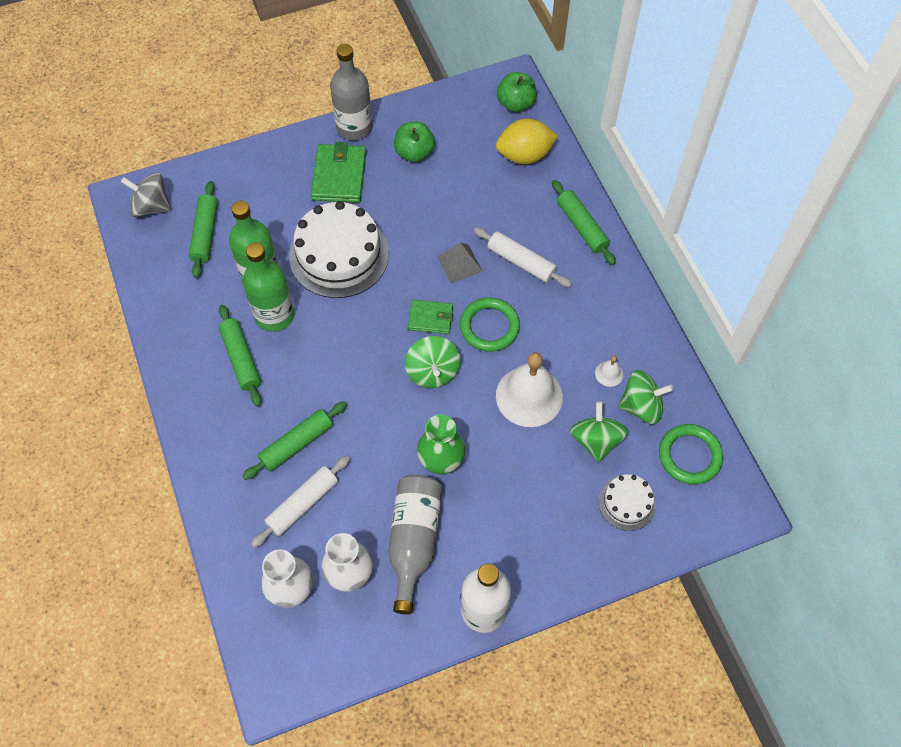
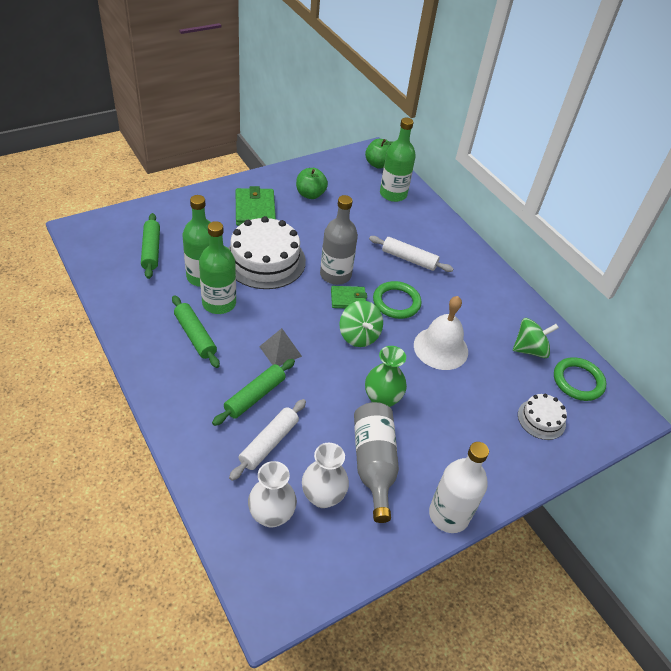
camera: 15 degrees left, 15 degrees down
grey spinning top [121,172,171,217] -> none
grey bottle [330,44,373,140] -> grey bottle moved to [320,195,358,285]
grey pyramid [437,242,483,283] -> grey pyramid moved to [259,328,302,366]
yellow lemon [496,119,558,164] -> green bottle [380,118,416,202]
green rolling pin [552,180,616,265] -> none
green spinning top [570,401,629,462] -> none
white bell [595,356,623,387] -> none

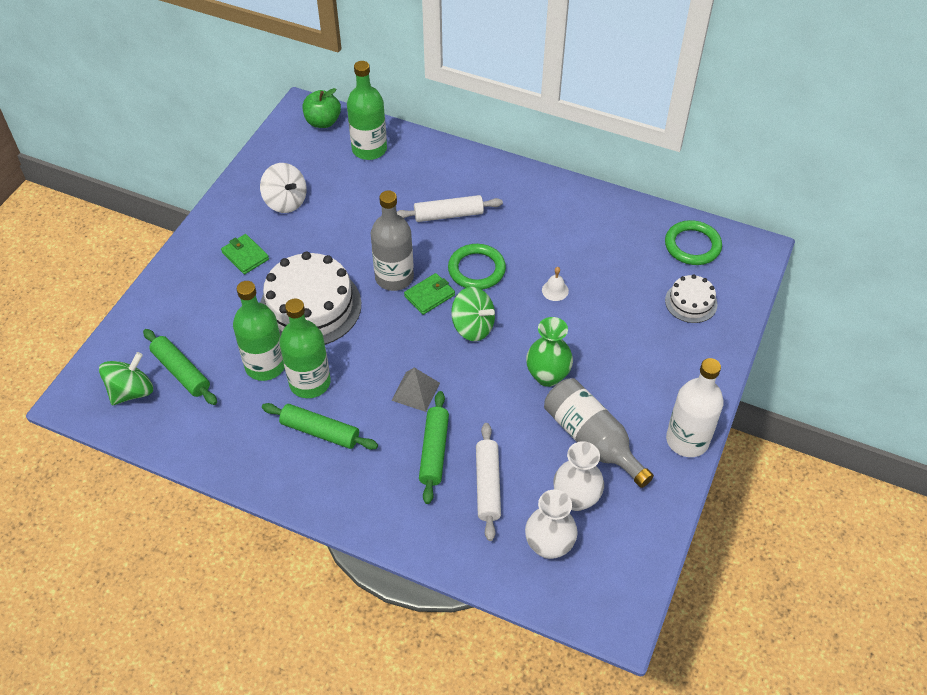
camera: 30 degrees left, 5 degrees up
green wallet [236,186,276,226] -> green wallet [221,234,269,274], size x0.62
green apple [296,168,328,199] -> white spinning top [260,163,307,213]
white bell [414,296,468,370] -> white bell [542,267,569,301], size x0.43
green spinning top [513,318,559,358] -> green spinning top moved to [99,352,153,405]

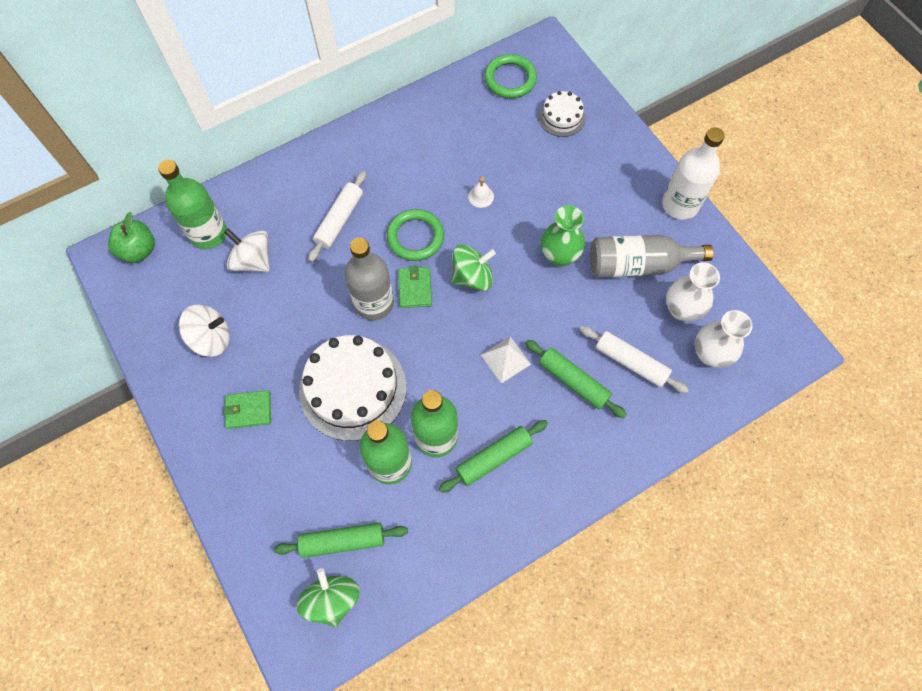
camera: 55 degrees left, 15 degrees up
grey pyramid [391,368,440,412] -> white pyramid [481,337,531,384]
none -> white spinning top [224,228,269,272]

